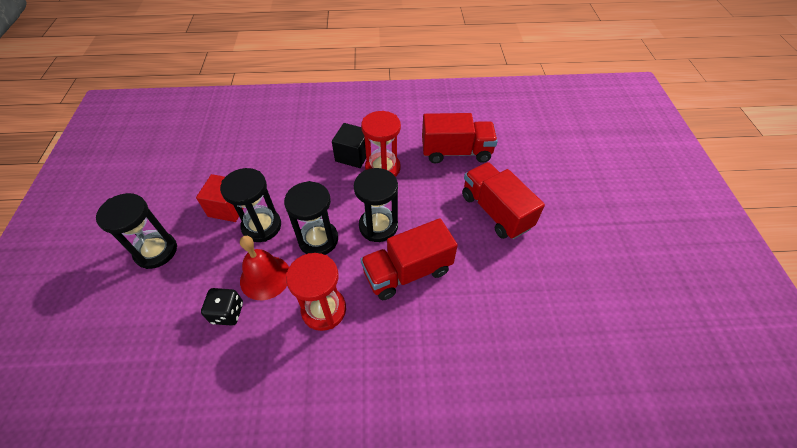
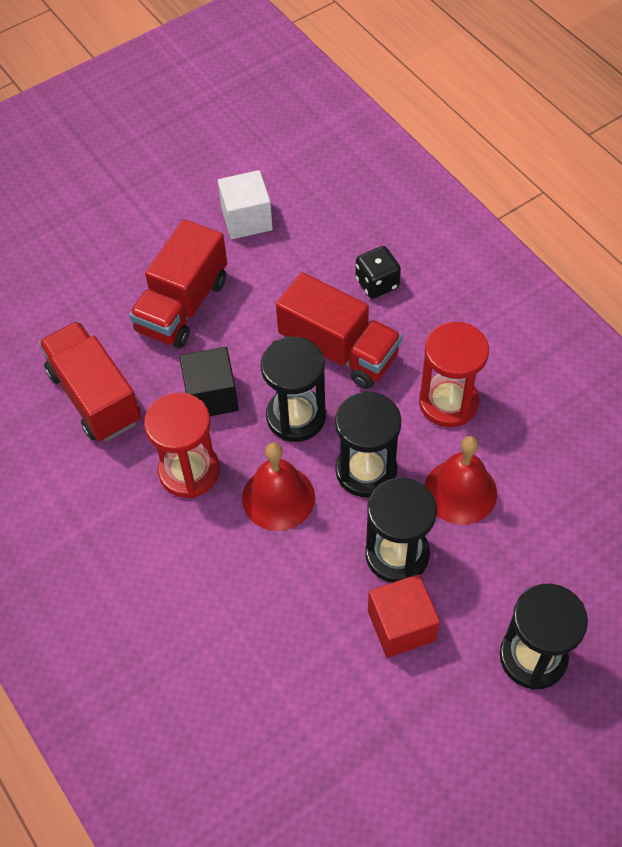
camera: 120 degrees left, 5 degrees up
black dice [201,288,243,326] -> black dice moved to [355,246,401,299]
black cube [332,123,371,168] -> black cube moved to [179,347,239,416]
none -> white cube [218,170,273,239]
none -> red bell [242,442,315,531]

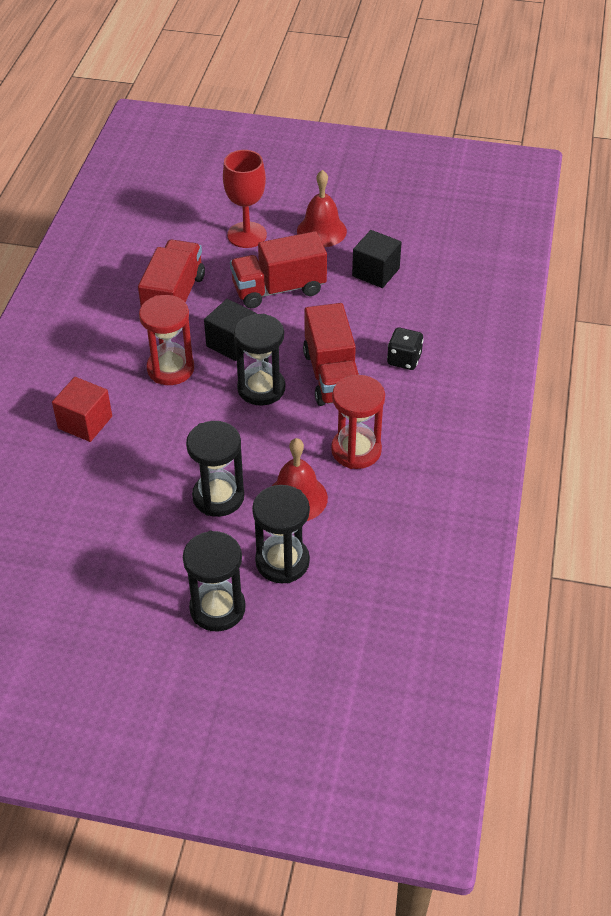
camera: 45 degrees right, 10 degrees down
white cube [218,170,273,239] -> black cube [352,230,402,288]
red bell [242,442,315,531] -> red bell moved to [297,170,347,247]
black hourglass [335,391,401,498] -> black hourglass moved to [252,485,310,583]
red cube [368,574,440,658] -> red cube moved to [52,377,112,442]
none -> red goblet [223,150,267,248]

